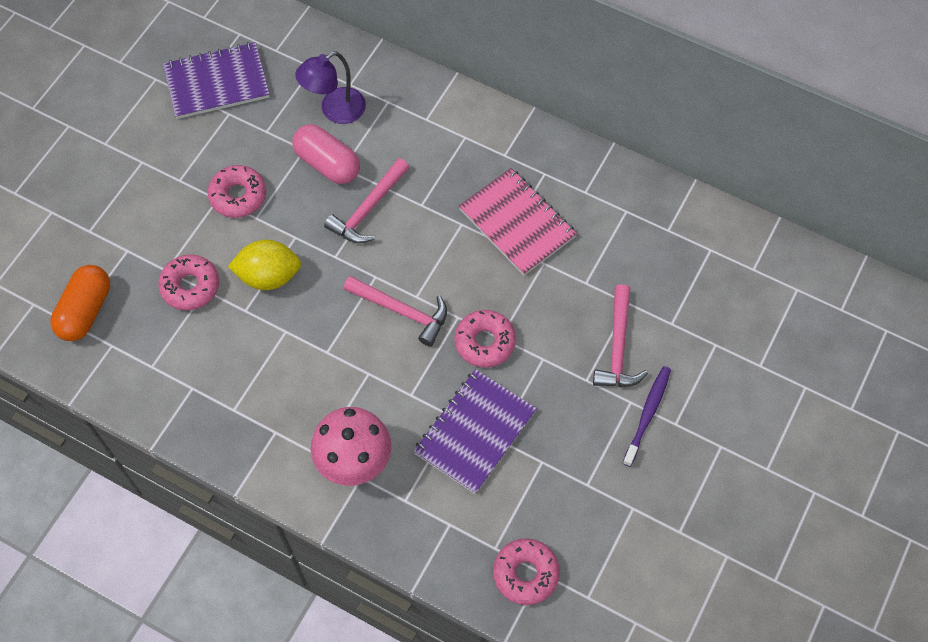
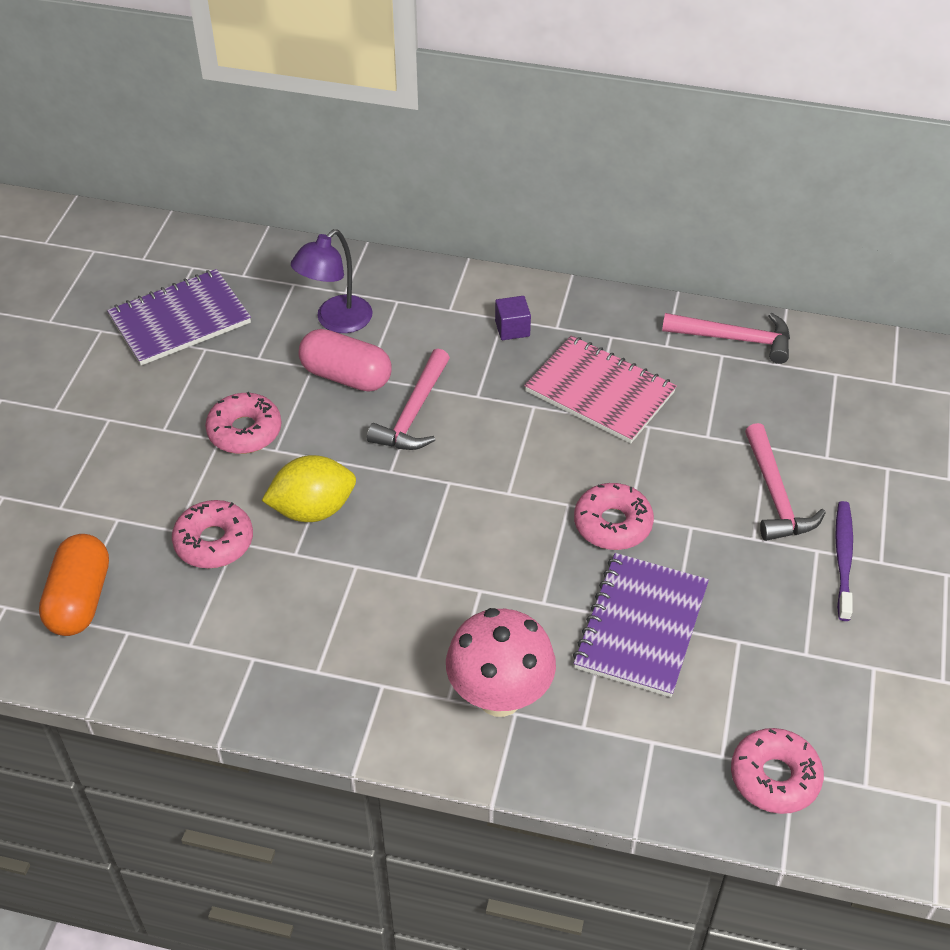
camera: 15 degrees left, 15 degrees down
pink hammer [344,276,447,346] -> pink hammer moved to [662,313,790,364]
none -> purple cube [495,296,531,340]

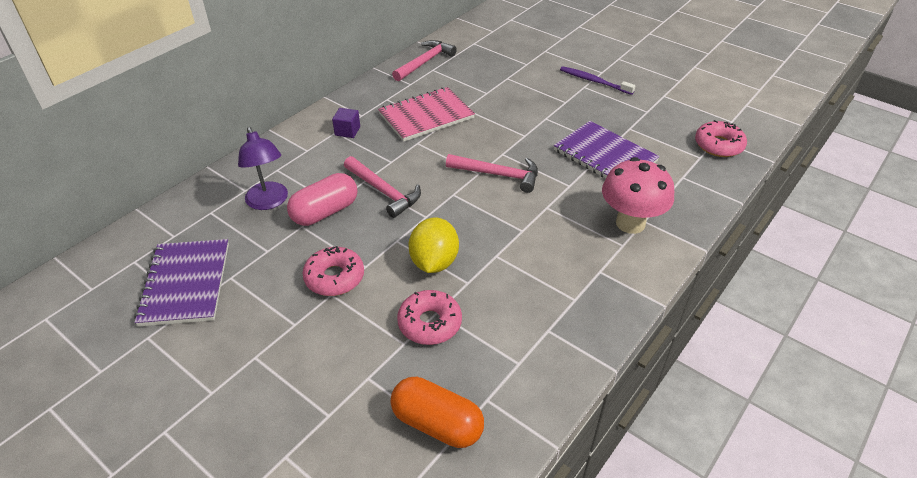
camera: 65 degrees left, 5 degrees down
pink donut [574,483,654,550] -> none
pink hammer [745,423,826,541] -> pink hammer moved to [446,154,538,193]

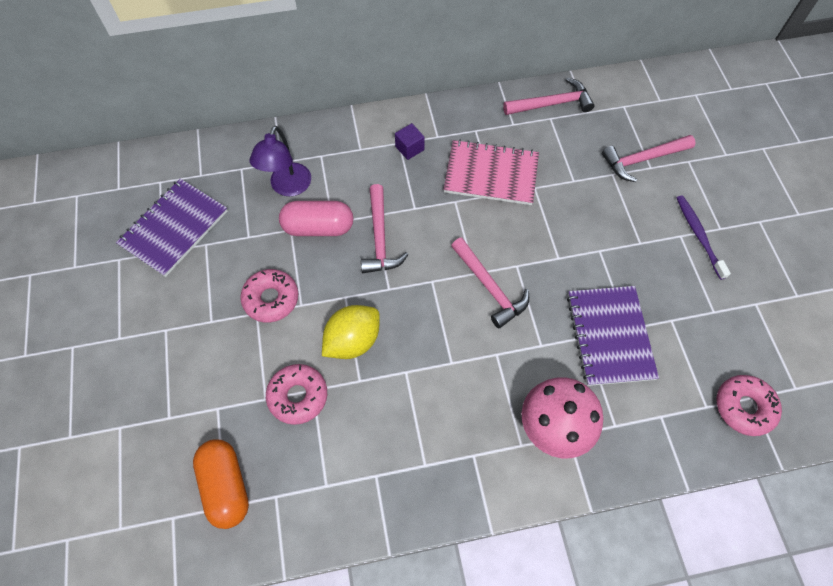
camera: 40 degrees right, 20 degrees up
none -> pink hammer [602,135,696,182]

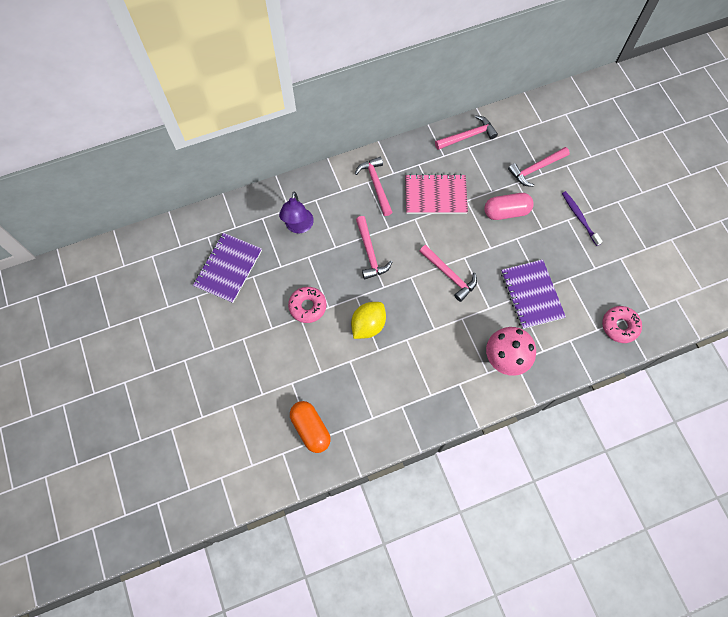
camera: 10 degrees left, 5 degrees up
pink donut [266,364,327,425] -> none
pink capsule [279,201,353,236] -> pink capsule moved to [484,193,534,220]
purple cube [395,123,425,160] -> pink hammer [355,157,392,216]

